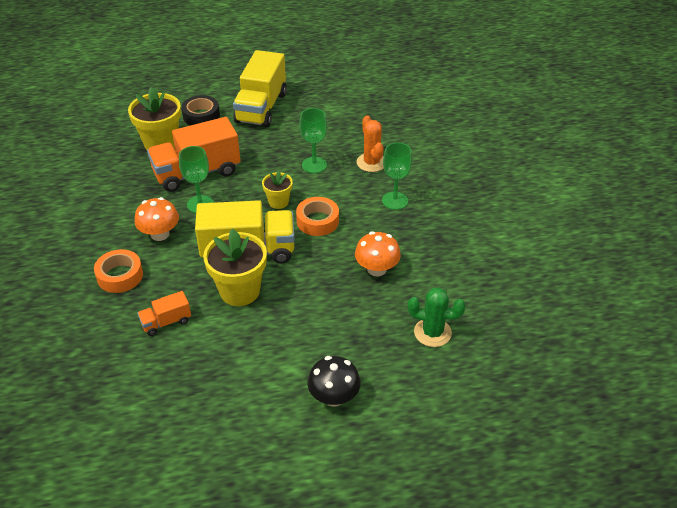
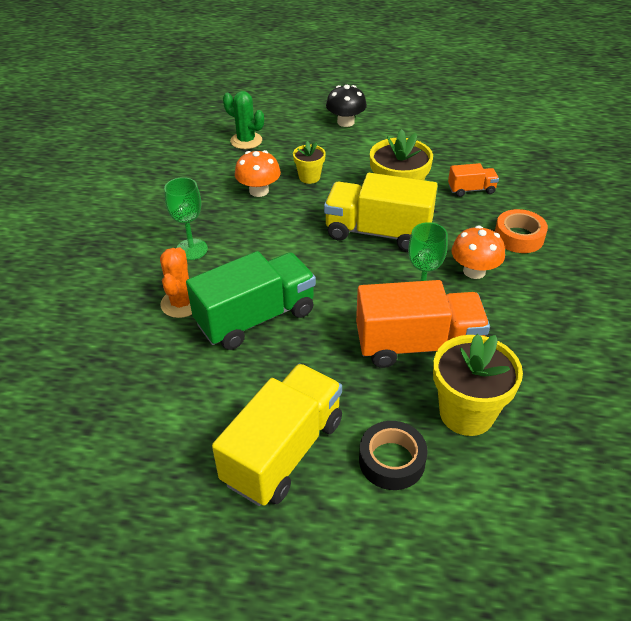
camera: 160 degrees left, 0 degrees up
yellow flower pot [262,171,293,209] -> yellow flower pot moved to [293,141,326,184]
orange tape [296,197,339,236] -> none
green goblet [300,108,327,173] -> green truck [186,251,316,350]

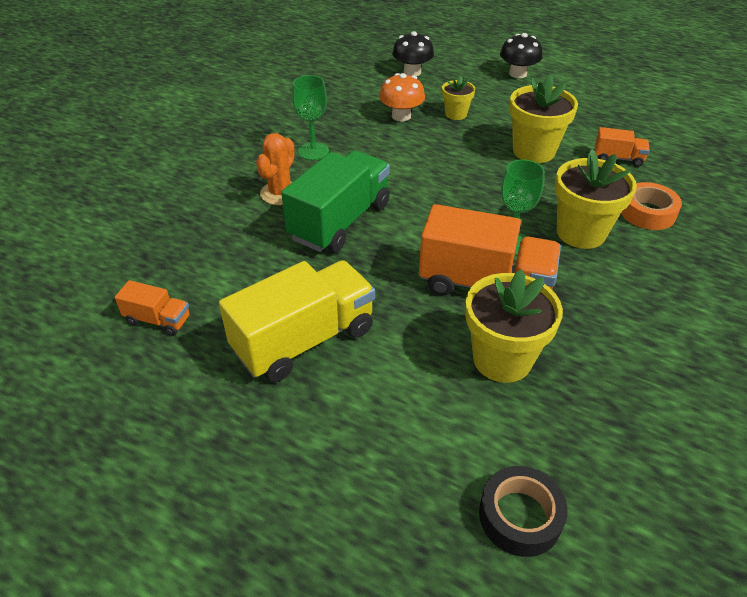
camera: 20 degrees right, 0 degrees up
green truck [186,251,316,350] -> green truck turned 45 degrees counterclockwise [281,150,390,252]
green cactus [223,91,264,149] -> black mushroom [392,31,434,76]
yellow truck [324,173,437,252] -> none
black tape [359,421,428,490] -> black tape moved to [479,466,568,557]
orange mushroom [451,226,505,279] -> yellow flower pot [555,149,637,249]
none -> orange truck [115,280,190,336]

